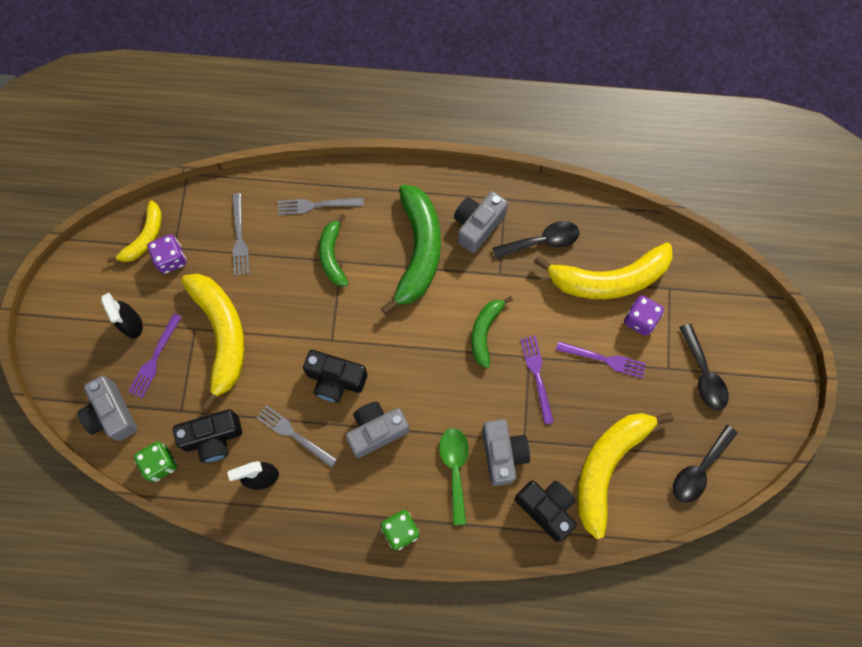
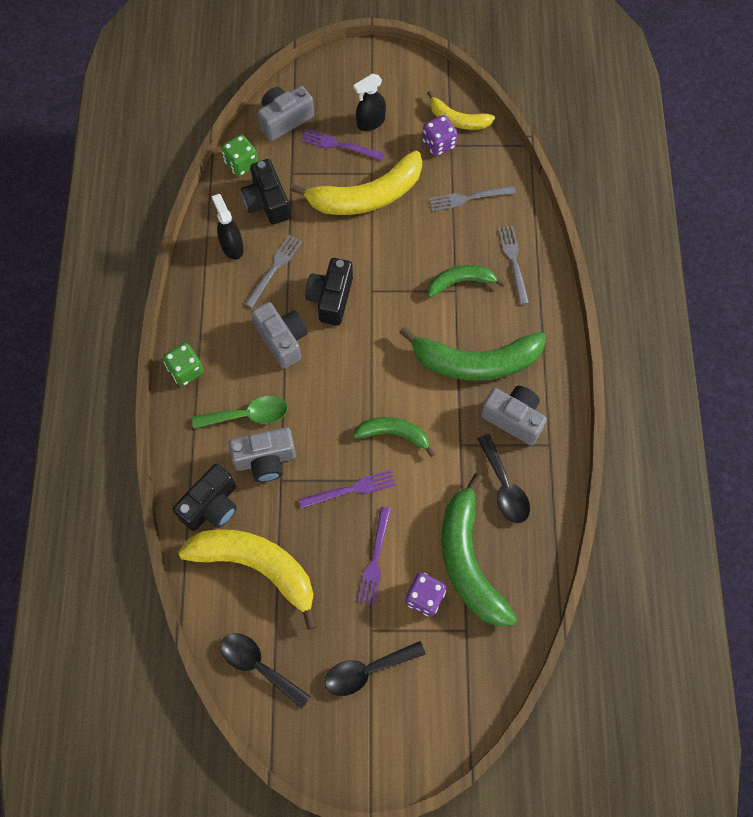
camera: 85 degrees right, 5 degrees down
yellow banana [534,243,673,299] -> green banana [441,473,517,626]

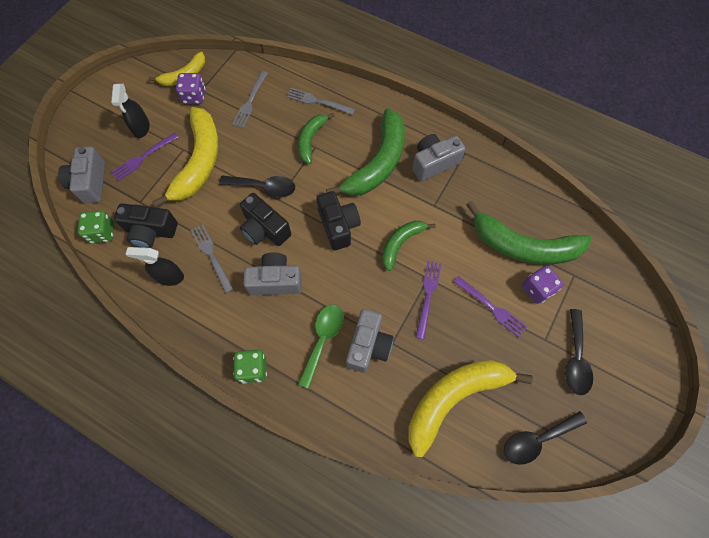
camera: 60 degrees left, 0 degrees up
black camera [173,464,237,531] -> black camera moved to [316,191,361,251]
black spoon [477,434,530,523] -> black spoon moved to [219,176,295,197]

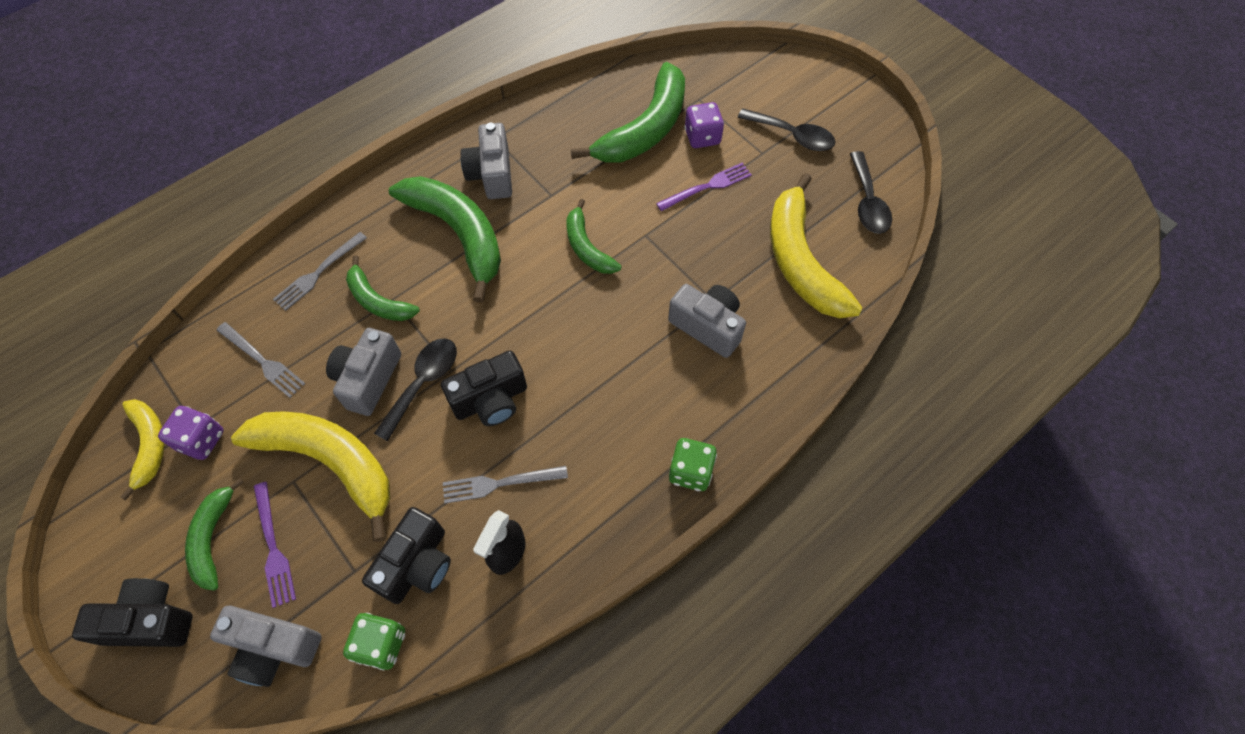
camera: 70 degrees left, 5 degrees down
black spray bottle [111,84,150,138] -> green banana [185,478,244,591]
grey camera [243,252,302,295] -> grey camera moved to [326,328,401,416]
green spoon [298,304,344,389] -> none
black camera [316,191,361,251] -> black camera moved to [72,578,192,647]
purple fork [415,261,442,339] -> none

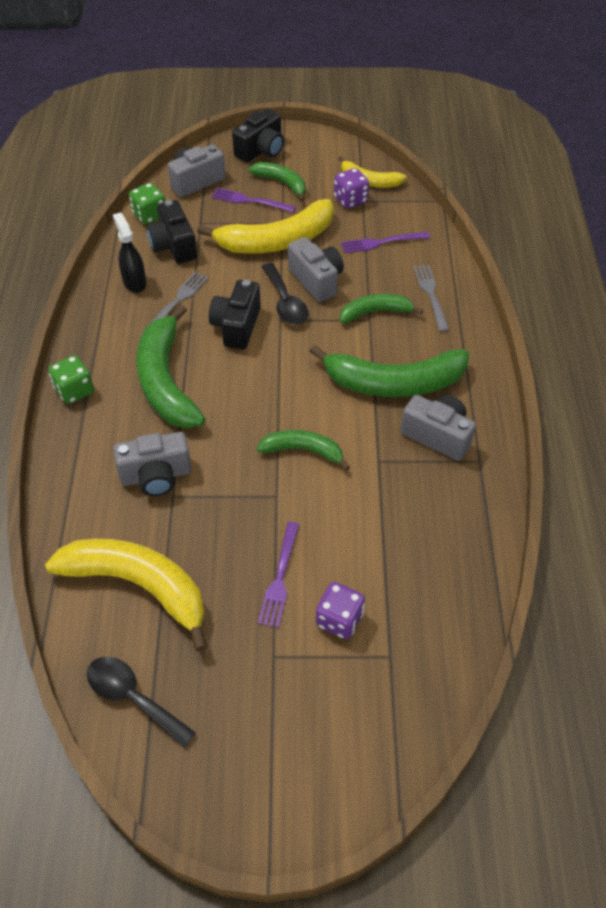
camera: 130 degrees right, 10 degrees down
grey fork [217,322,305,398] -> purple fork [341,232,430,253]
green banana [571,62,685,162] -> green banana moved to [136,305,205,428]
black spoon [738,108,835,151] -> none

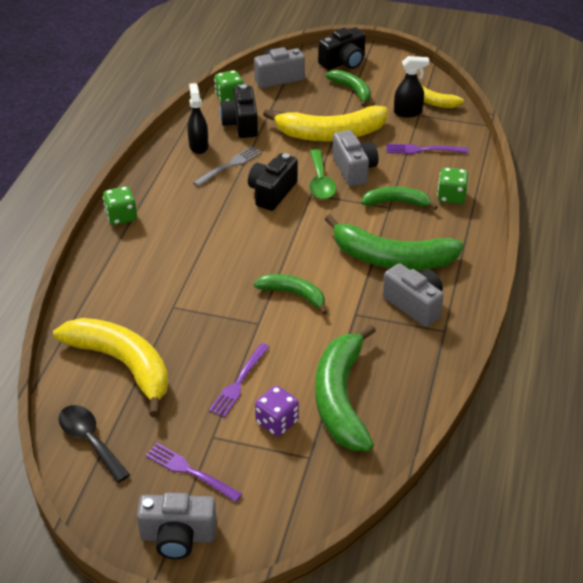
camera: 15 degrees right, 10 degrees down
grey camera [114,432,192,496] -> grey camera moved to [137,493,217,559]
green banana [136,305,205,428] -> green banana moved to [315,324,376,451]
purple fork [212,188,296,212] -> purple fork moved to [145,443,242,502]
black spoon [262,263,308,325] -> green spoon [310,149,336,199]
purple dice [334,168,369,209] -> black spray bottle [394,56,429,118]
grey fork [413,265,449,332] -> green dice [437,167,468,204]

